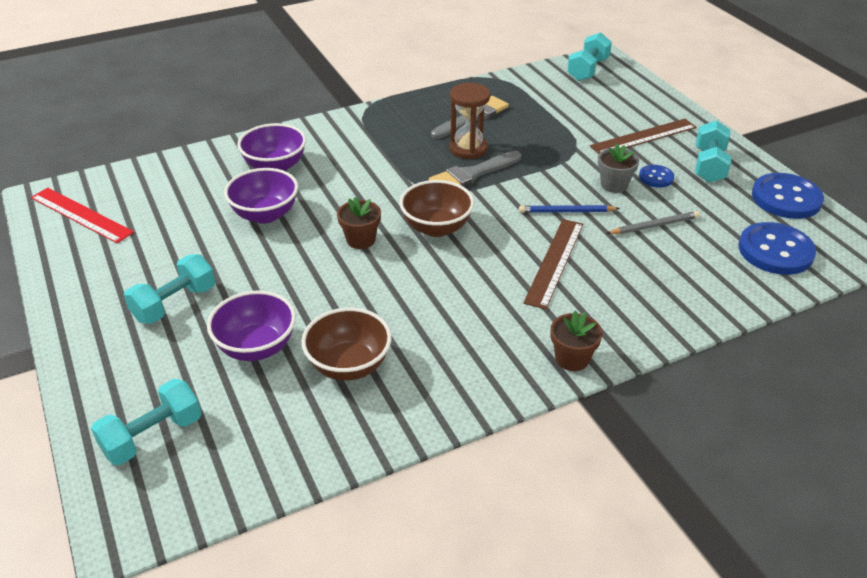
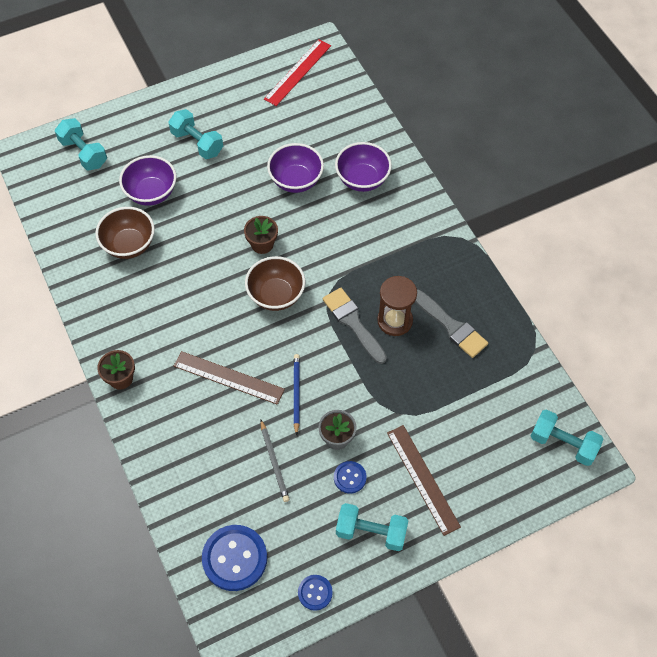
camera: 90 degrees right, 20 degrees up
blue button [752,173,824,219] -> blue button [298,575,333,611], size x0.53

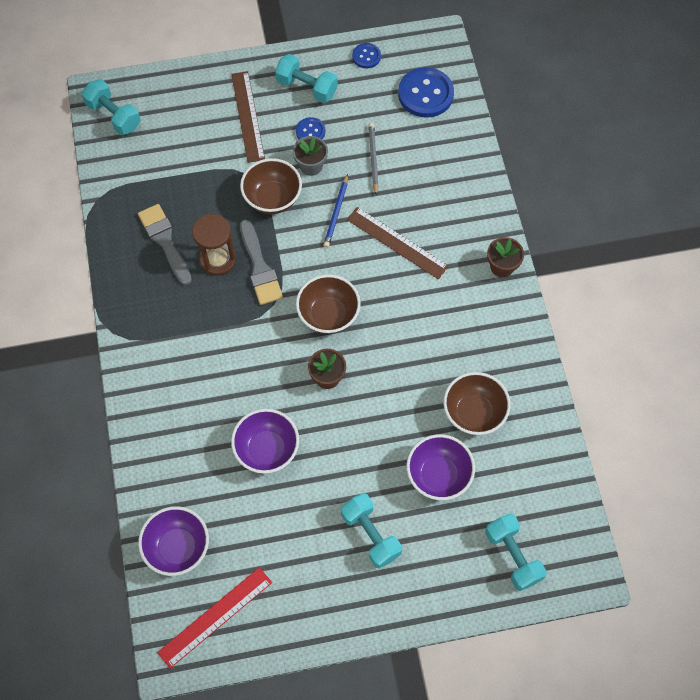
camera: 165 degrees left, 5 degrees up
purple bowl [335,142,392,192] -> purple bowl moved to [138,506,209,576]
none -> brown bowl [240,158,302,214]

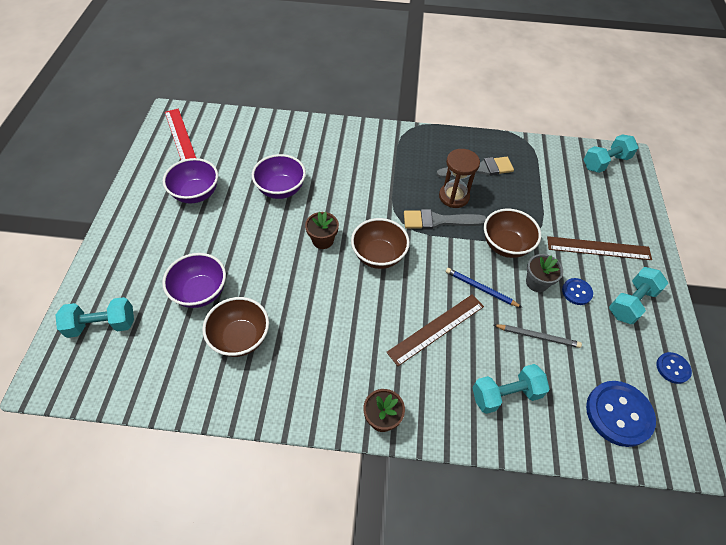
camera: 105 degrees right, 10 degrees down
purple bowl [138,506,209,576] -> purple bowl moved to [163,158,218,204]
turquoise dumbbell [341,493,402,569] -> turquoise dumbbell moved to [473,364,550,414]

